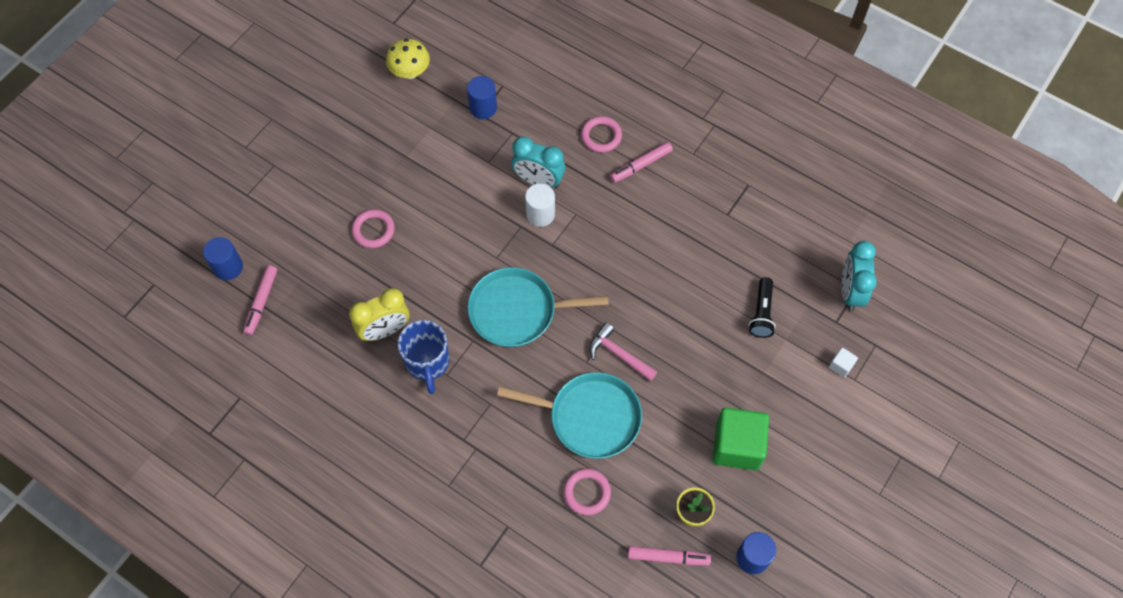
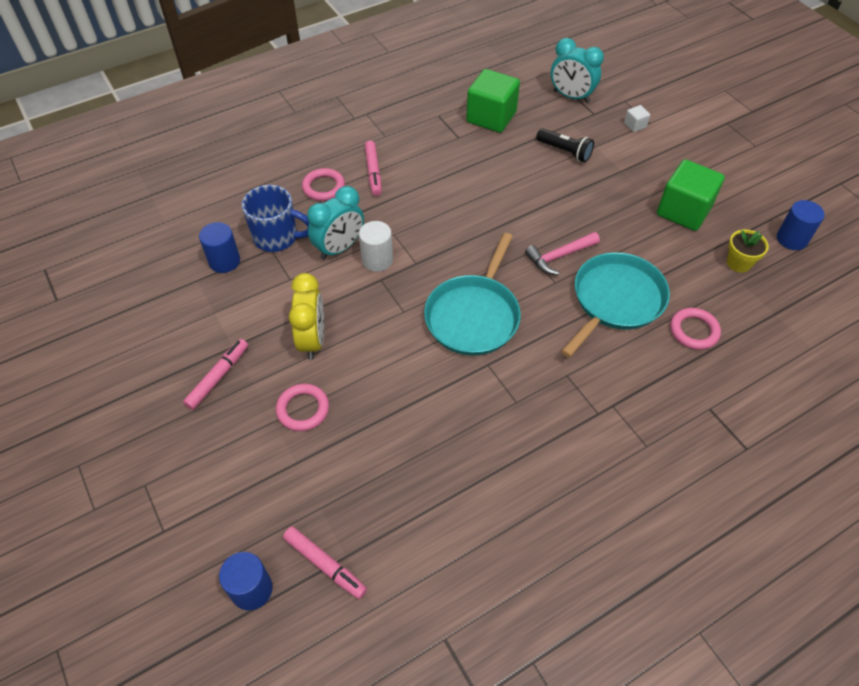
camera: 65 degrees left, 10 degrees down
yellow clock [349,288,410,341] -> yellow clock moved to [289,273,324,360]
yellow mushroom [386,39,430,79] -> none
blue mug [398,320,449,394] -> blue mug moved to [242,185,310,252]
pink marker [628,546,711,565] -> pink marker moved to [183,339,248,410]
none -> green cube [466,69,520,133]

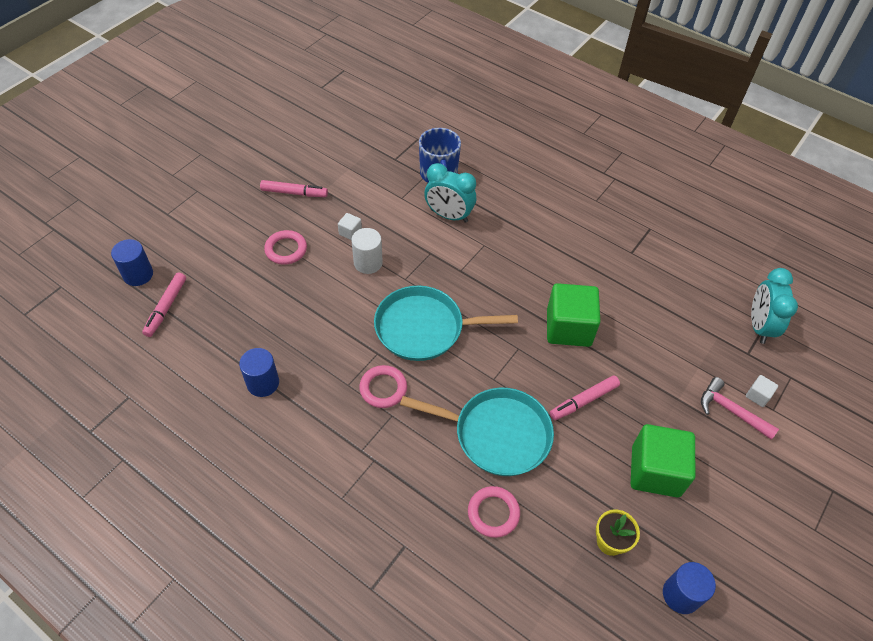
camera: 65 degrees right, 0 degrees up
blue cylinder [199,222,240,273] -> blue cylinder moved to [239,348,279,397]
yellow clock [289,273,324,360] -> white cube [338,213,362,240]
pink ring [302,168,345,201] -> pink ring moved to [359,365,407,408]
white cylinder [359,221,393,272] -> white cylinder moved to [351,228,383,274]
pink marker [365,141,382,196] -> pink marker moved to [550,376,620,420]
green cube [466,69,520,133] -> green cube moved to [547,283,601,347]
pink hammer [525,232,600,275] -> pink hammer moved to [701,377,779,440]
black flashlight [536,128,594,162] -> none

